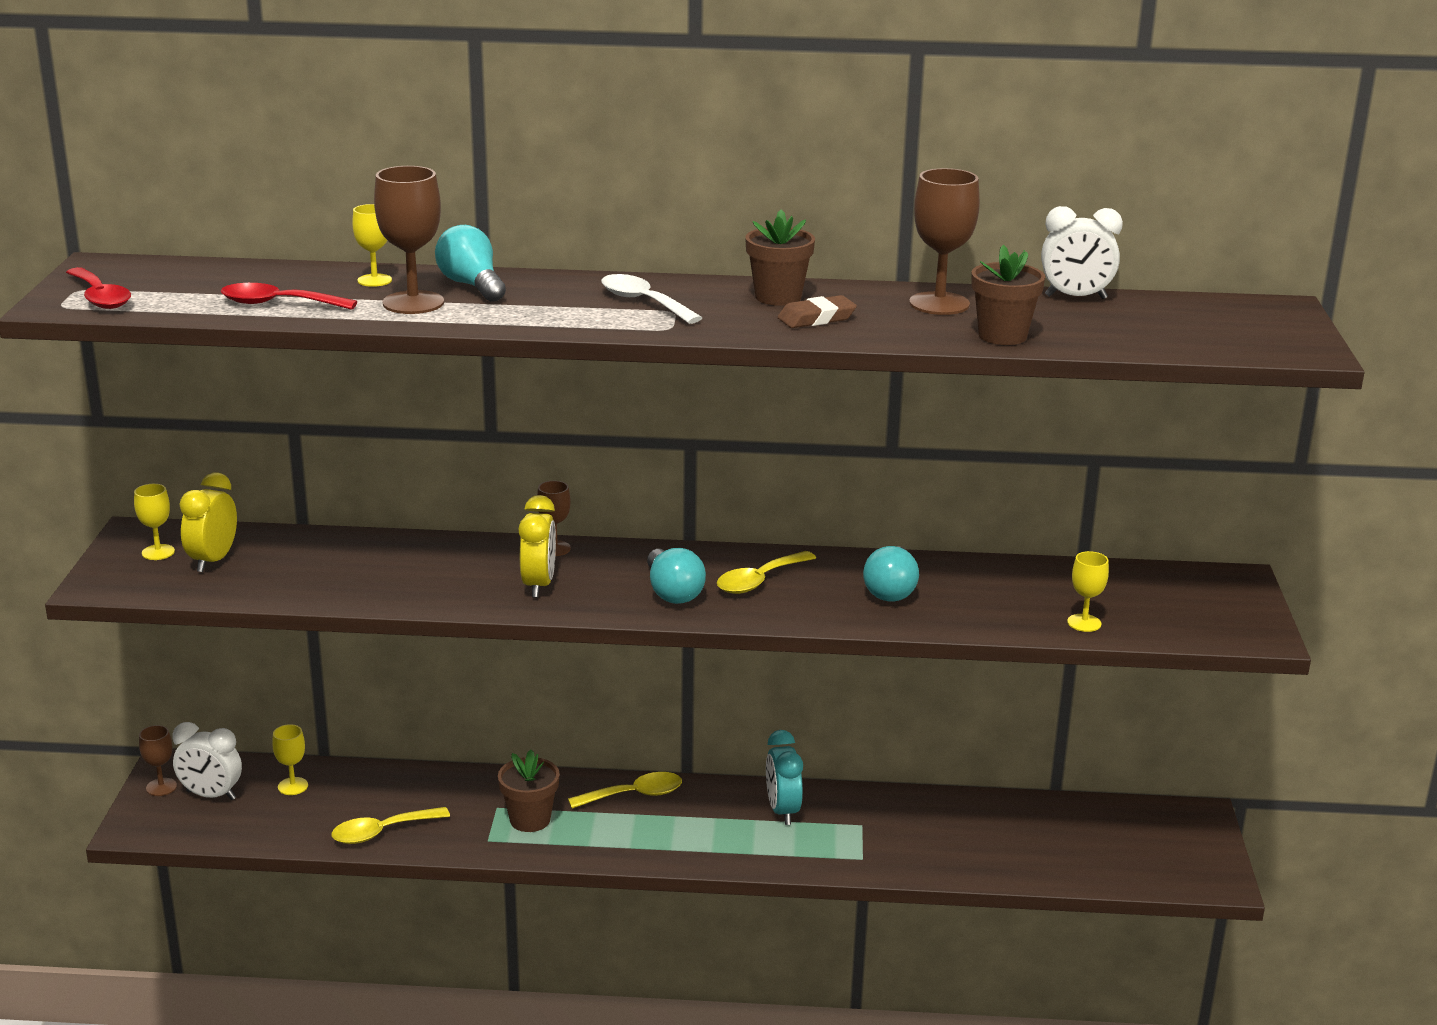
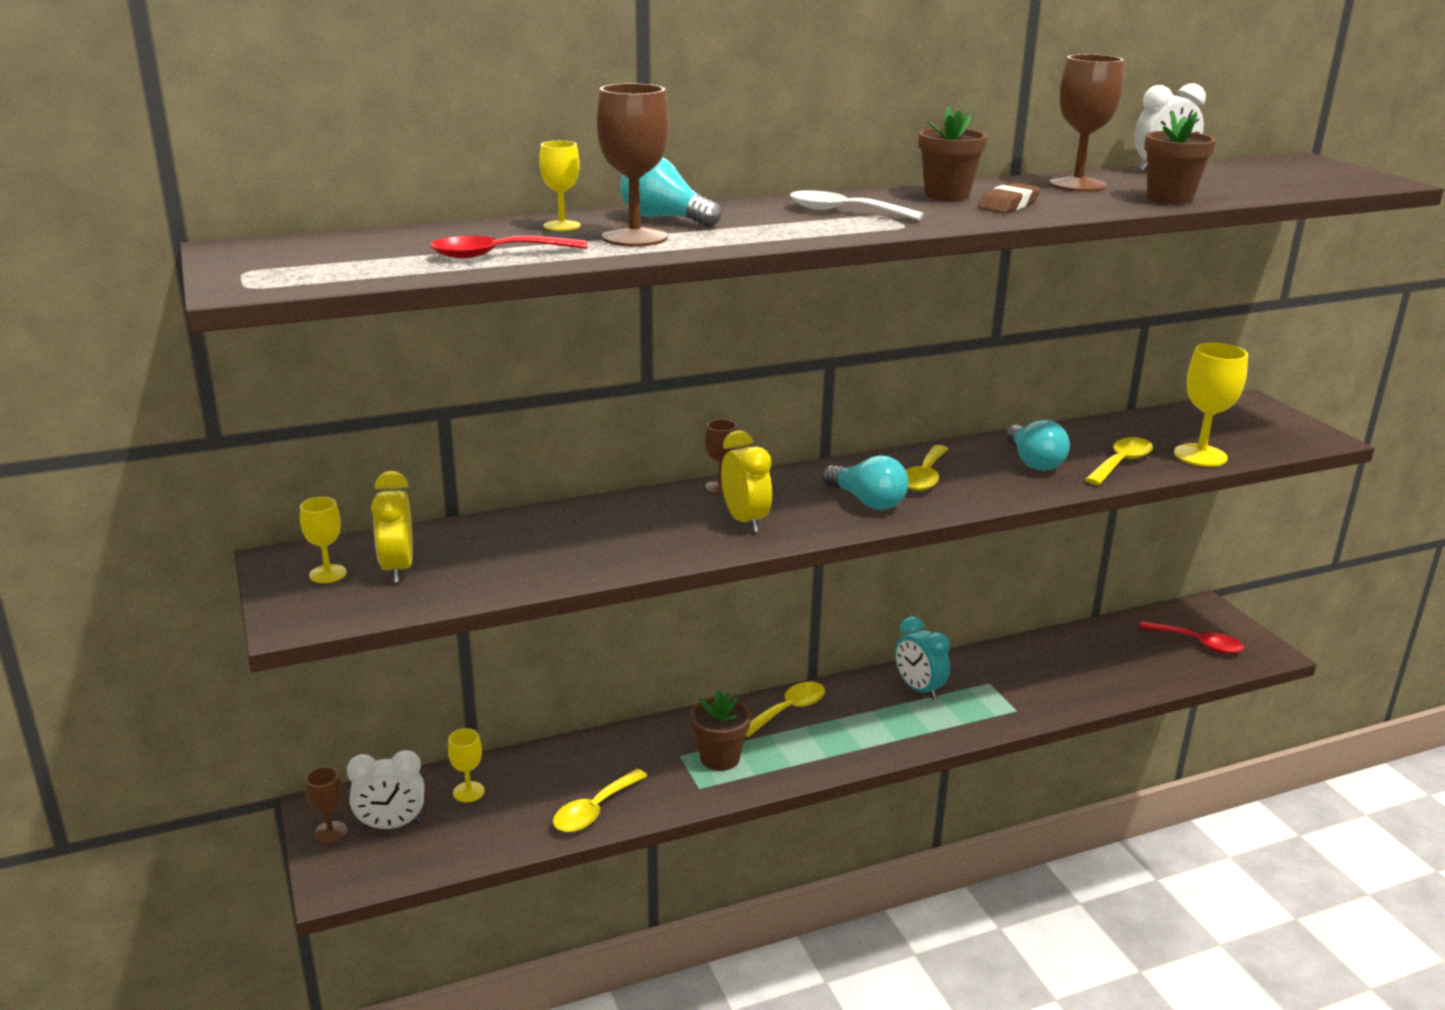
camera: 25 degrees left, 0 degrees up
red spoon [66,267,131,309] -> red spoon moved to [1139,621,1244,654]
yellow goblet [1067,551,1109,632] -> yellow goblet [1174,343,1248,467], size x1.73
none -> yellow spoon [1085,437,1153,485]

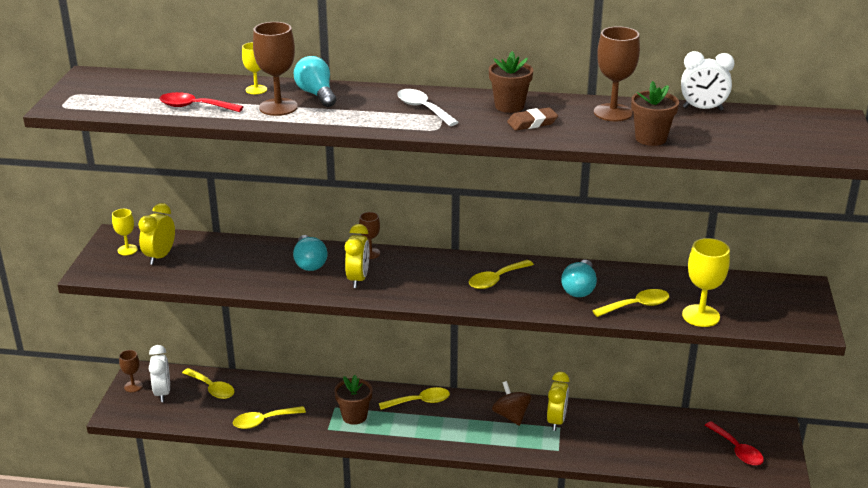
camera: 30 degrees right, 5 degrees up
white clock [347,750,424,829] -> white clock turned 120 degrees counterclockwise [149,345,170,402]
yellow goblet [448,728,485,802] -> yellow spoon [182,368,235,399]
turquoise light bulb [823,455,908,510] -> turquoise light bulb moved to [293,235,328,271]
turquoise clock [895,616,950,700] -> brown spinning top [492,381,532,426]
none -> yellow clock [547,372,569,431]

